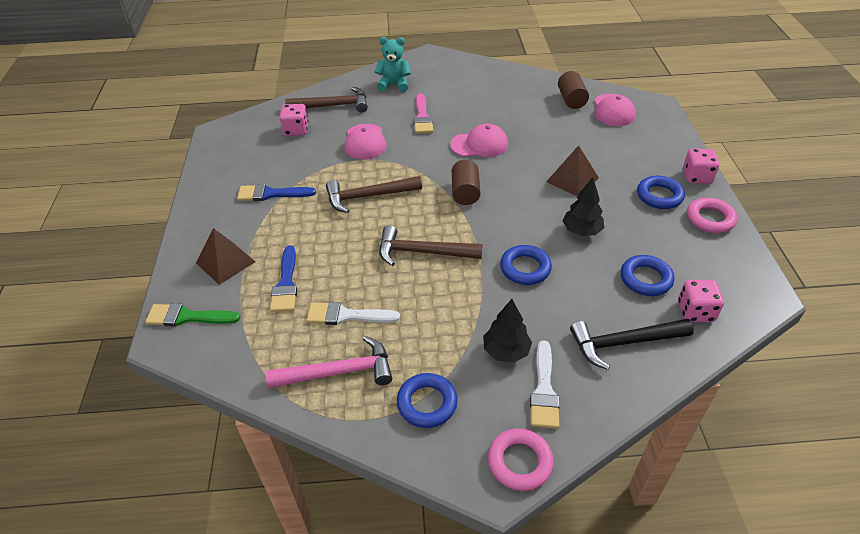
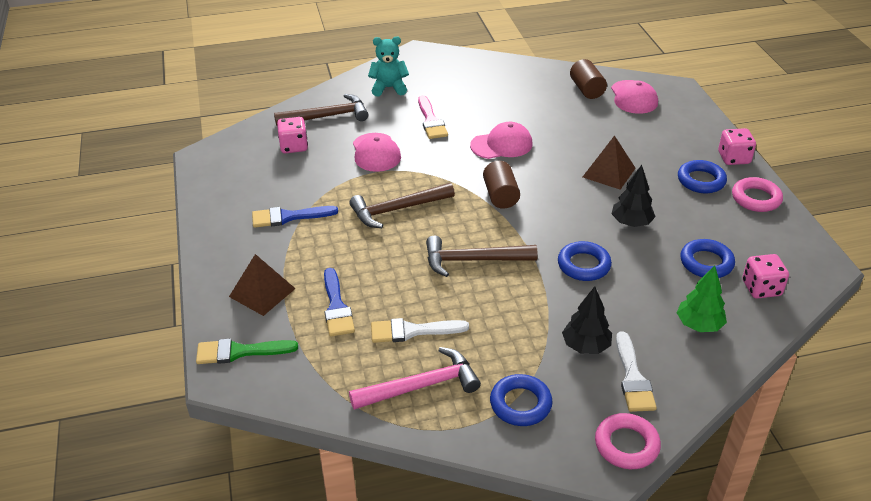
camera: 10 degrees left, 5 degrees down
black hammer [570,319,694,370] -> green tree [677,265,727,332]

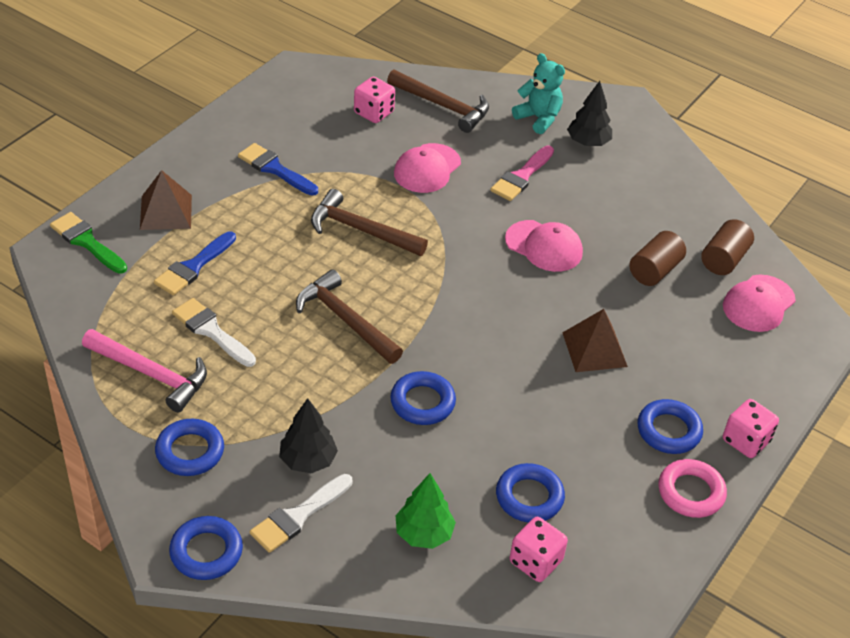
camera: 45 degrees right, 5 degrees up
brown cylinder [483,161,520,209] -> brown cylinder moved to [629,231,686,286]
pink ring [595,413,661,469] -> blue ring [169,516,243,580]
black tree [612,165,656,227] -> black tree moved to [567,81,612,146]

